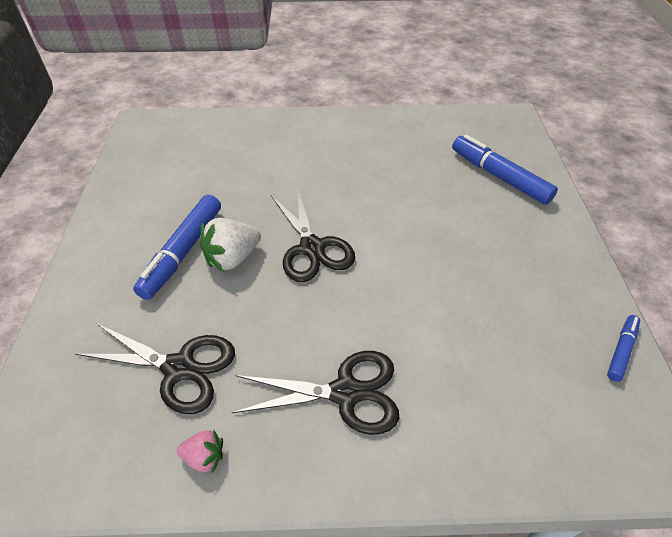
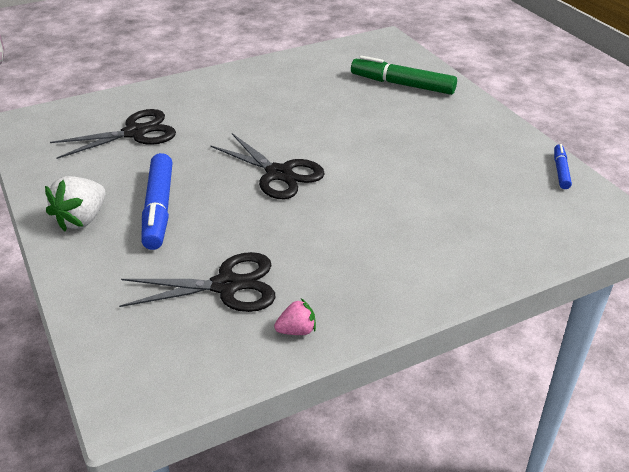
camera: 25 degrees left, 10 degrees down
white strawberry [200,218,261,272] -> white strawberry moved to [45,176,106,231]
black scissors [231,351,399,435] -> black scissors moved to [50,109,176,159]
blue marker [452,135,558,205] -> green marker [351,56,457,95]

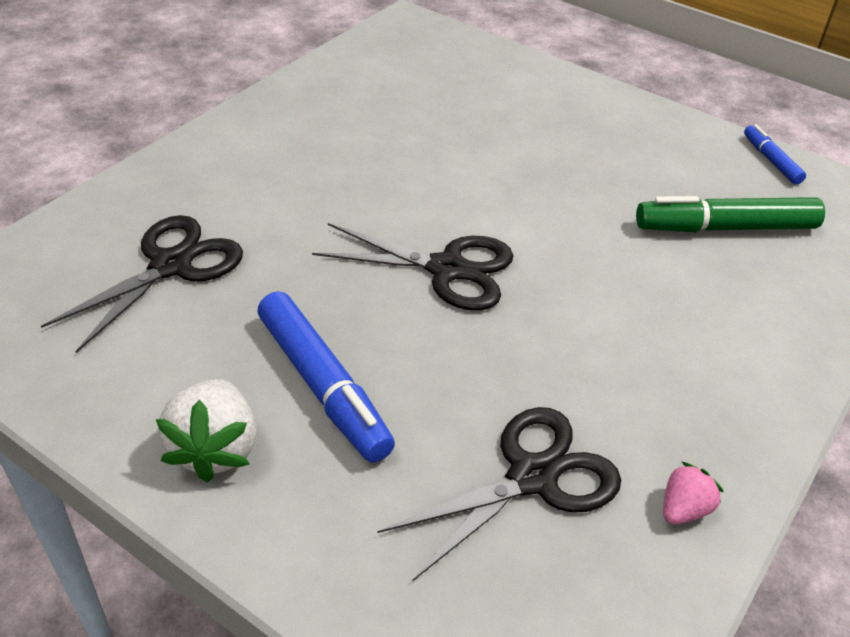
camera: 30 degrees left, 5 degrees up
green marker [351,56,457,95] -> green marker moved to [636,196,825,232]

